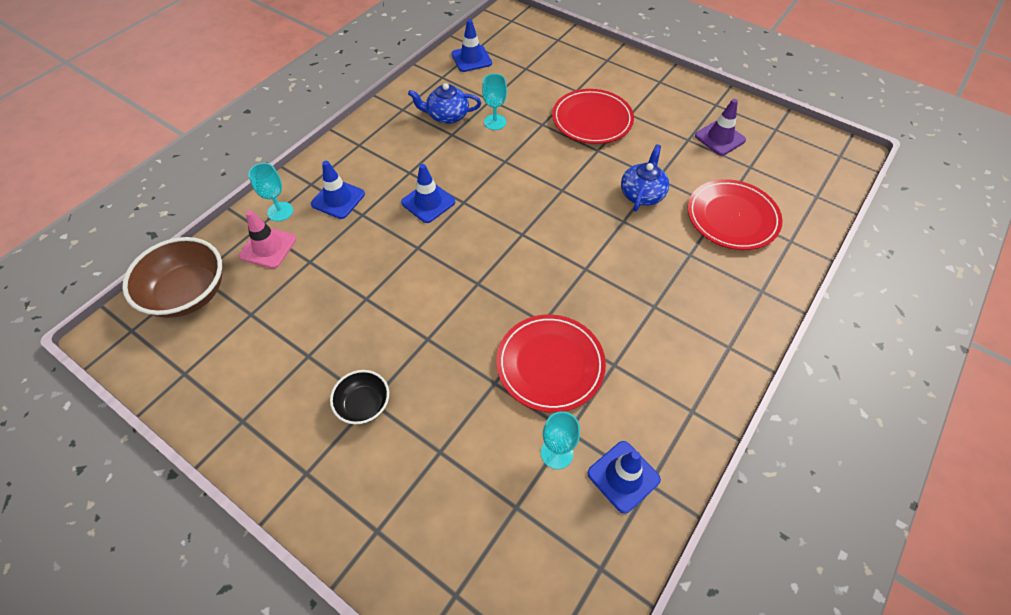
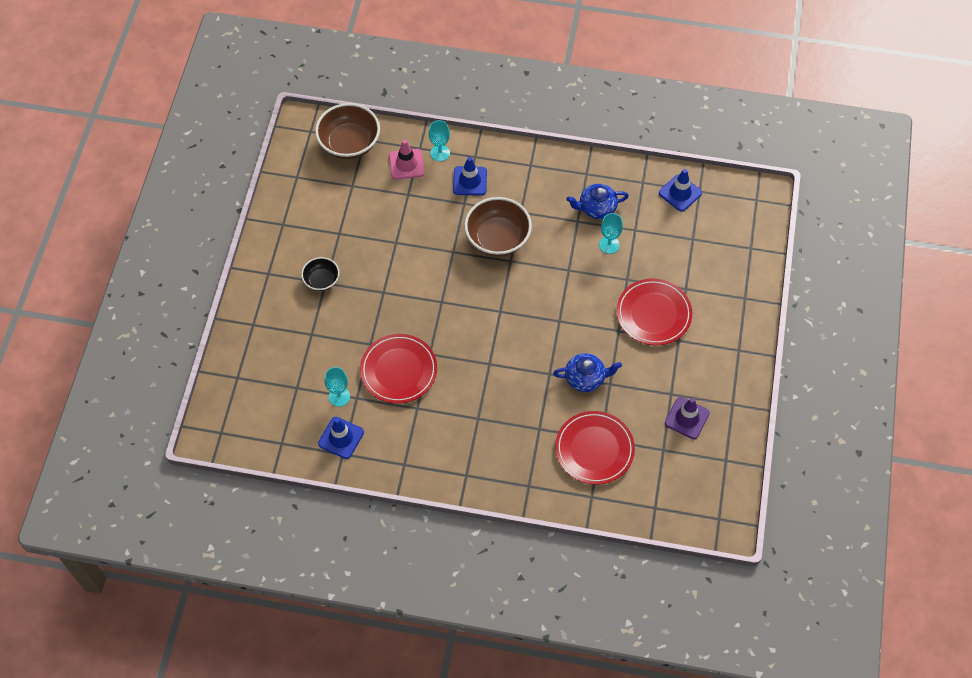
camera: 65 degrees right, 5 degrees up
blue traffic cone [401,164,455,223] -> brown bowl [464,197,532,256]
blue teapot [408,83,481,124] -> blue teapot turned 75 degrees counterclockwise [567,184,629,219]

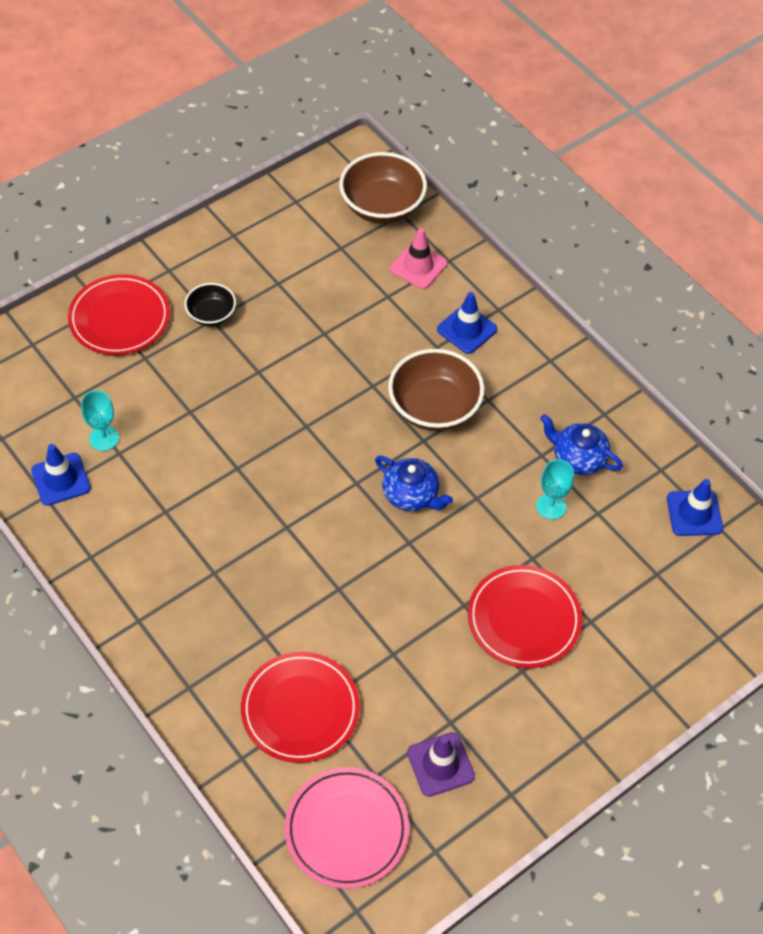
camera: 40 degrees right, 5 degrees down
red plate [360,334,437,404] -> red plate moved to [68,274,170,355]
turquoise goblet [429,120,450,161] -> none
blue teapot [553,353,622,392] -> blue teapot moved to [375,456,453,511]
none -> pink plate [285,767,409,889]

